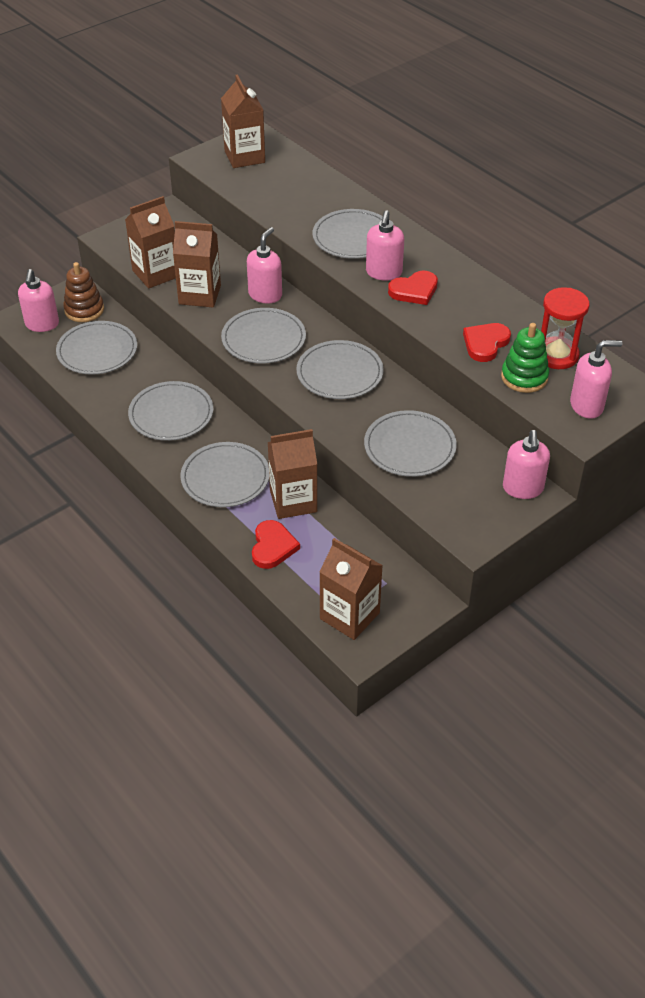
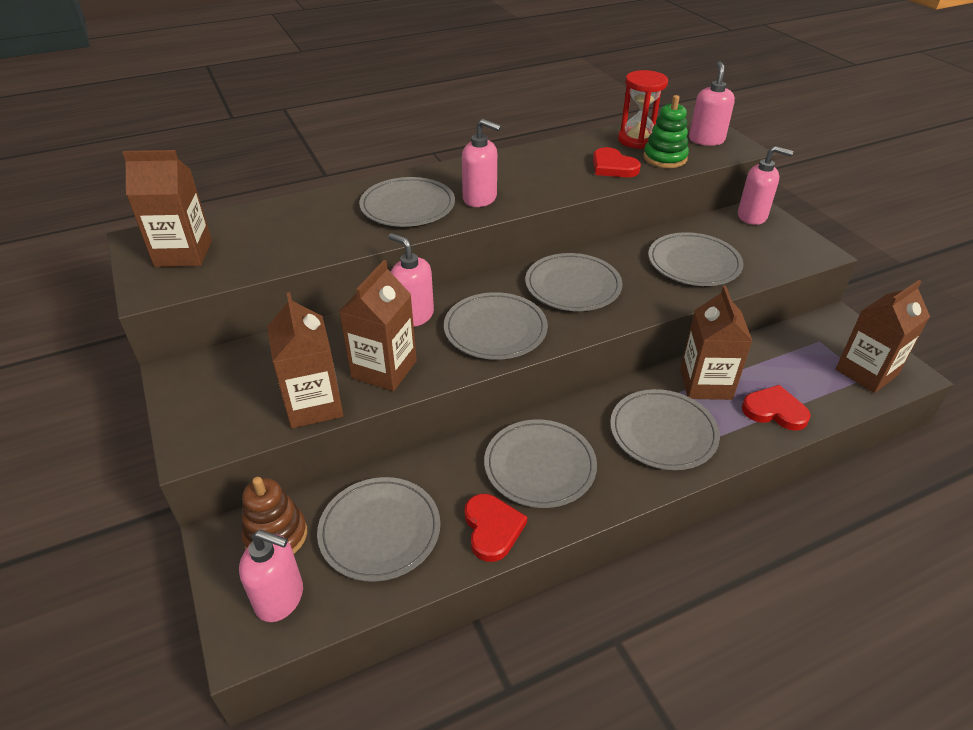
camera: 75 degrees left, 5 degrees down
red heart [388,271,438,305] -> red heart moved to [465,494,527,562]

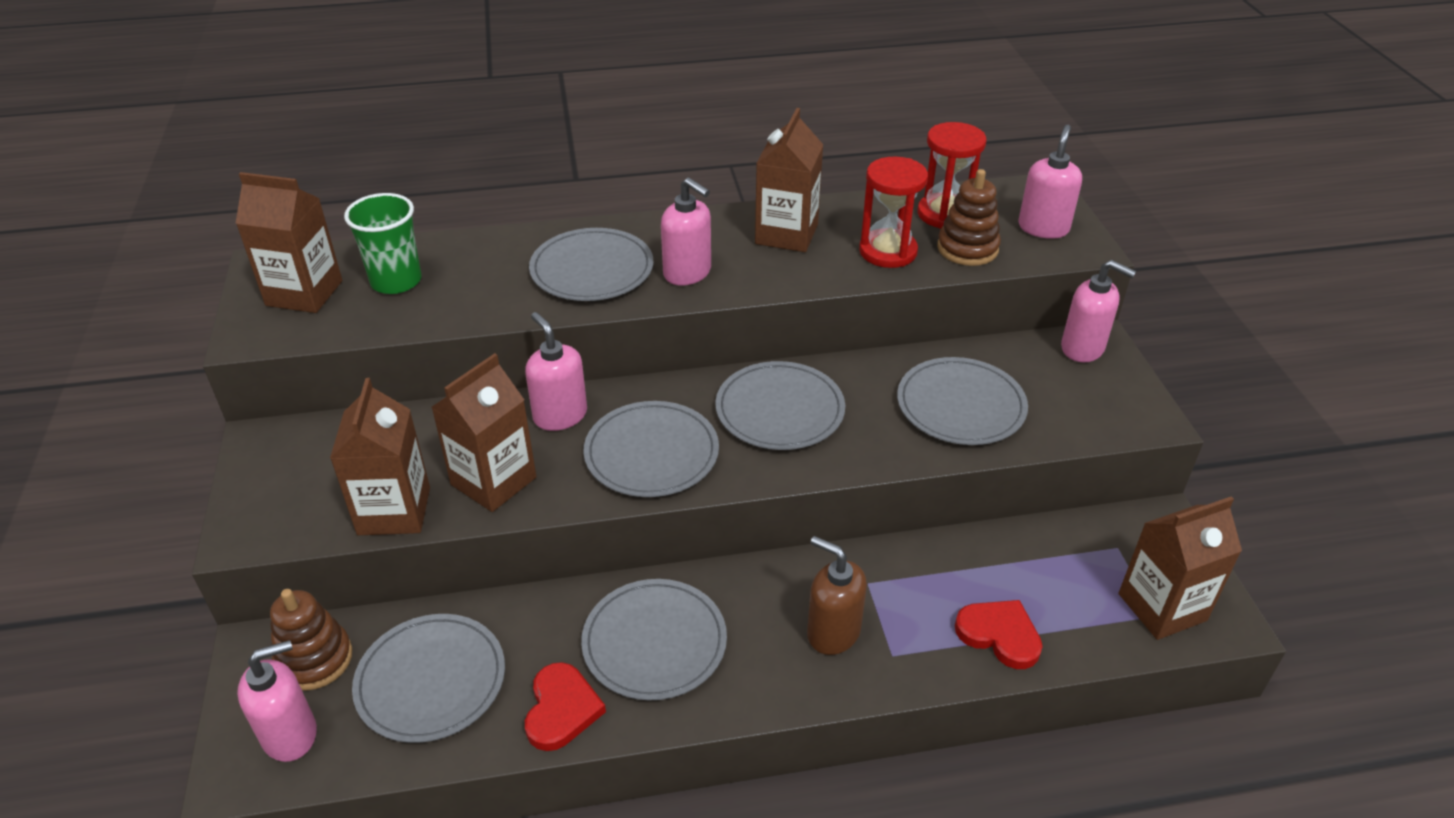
camera: 15 degrees right, 0 degrees up
pink soap dispenser [239,530,303,622] -> pink soap dispenser turned 60 degrees counterclockwise [237,640,317,762]
red heart [593,147,641,177] -> red hourglass [859,157,928,268]
grey plate [610,389,720,470] -> brown soap dispenser [807,536,867,655]
green stacking toy [643,95,689,168] -> brown stacking toy [937,169,1001,266]
brown carton [680,286,752,400] -> brown carton moved to [755,108,823,252]
none -> green cup [344,193,421,294]

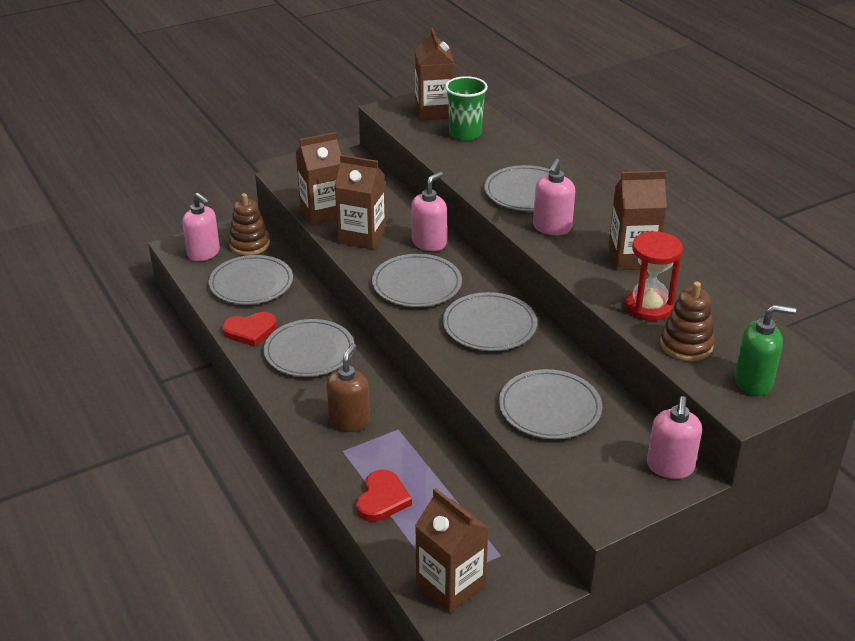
camera: 70 degrees right, 5 degrees down
red hourglass [917,122,986,229] -> none
pink soap dispenser [1018,125,1082,239] -> green soap dispenser [734,305,796,396]

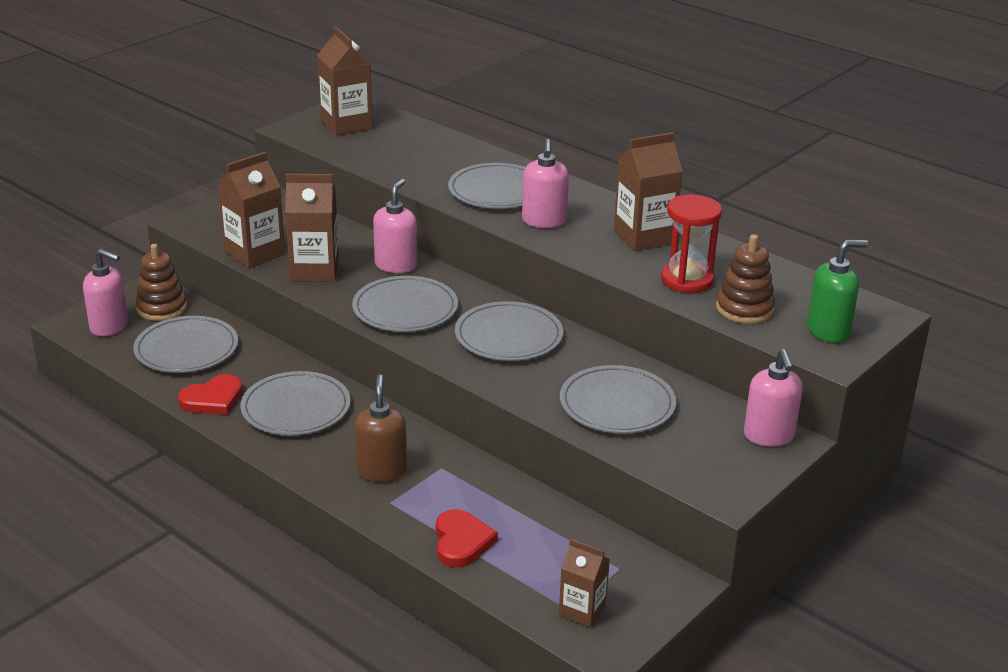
camera: 20 degrees left, 5 degrees down
brown carton [415,488,489,613] -> brown carton [559,539,610,627], size x0.62
green cup [445,76,488,141] -> none

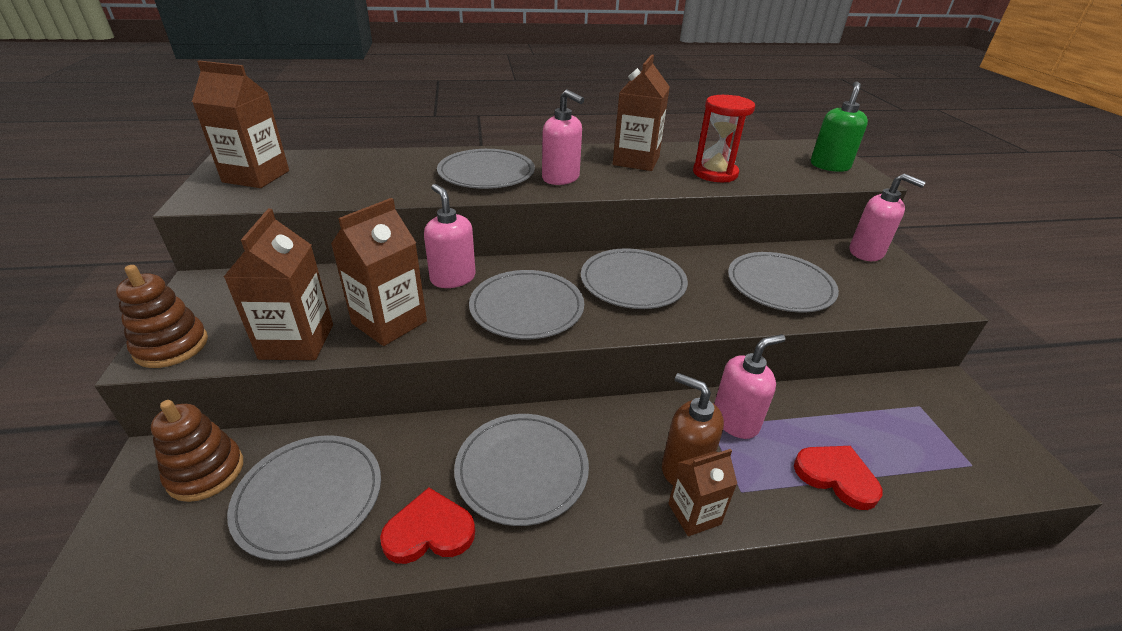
camera: 50 degrees left, 5 degrees up
pink soap dispenser [83,249,128,336] -> pink soap dispenser moved to [714,334,786,439]
red heart [178,374,243,415] -> red heart turned 105 degrees counterclockwise [380,487,475,564]
brown carton [559,539,610,627] -> brown carton moved to [668,449,737,536]
brown stacking toy [716,234,775,324] -> brown stacking toy moved to [116,265,208,368]

